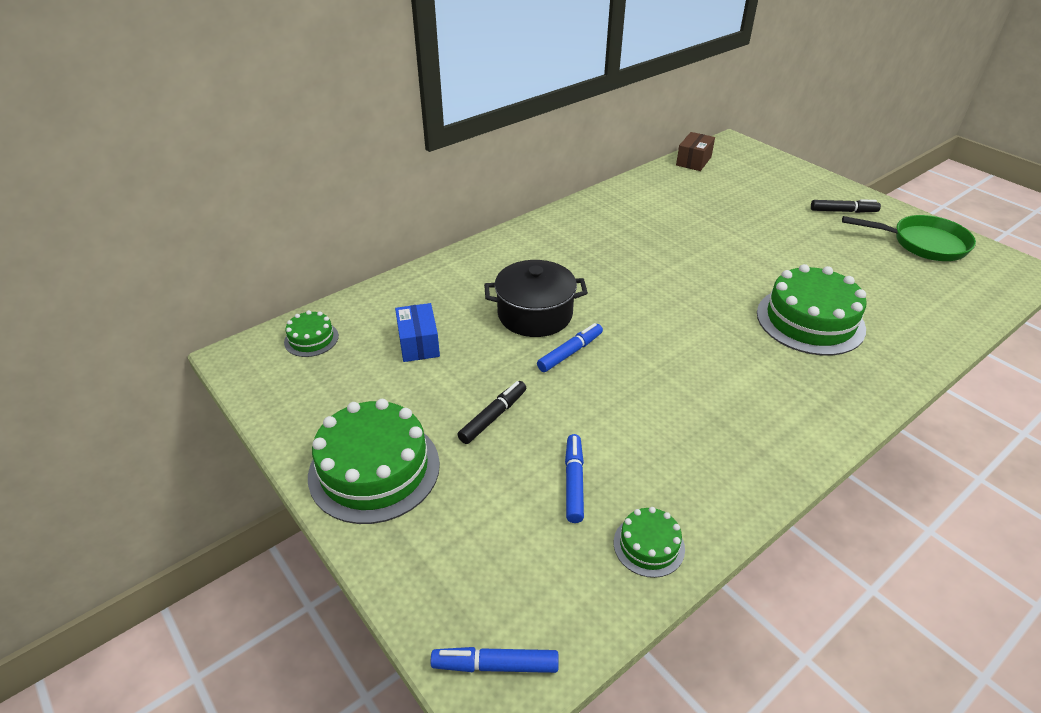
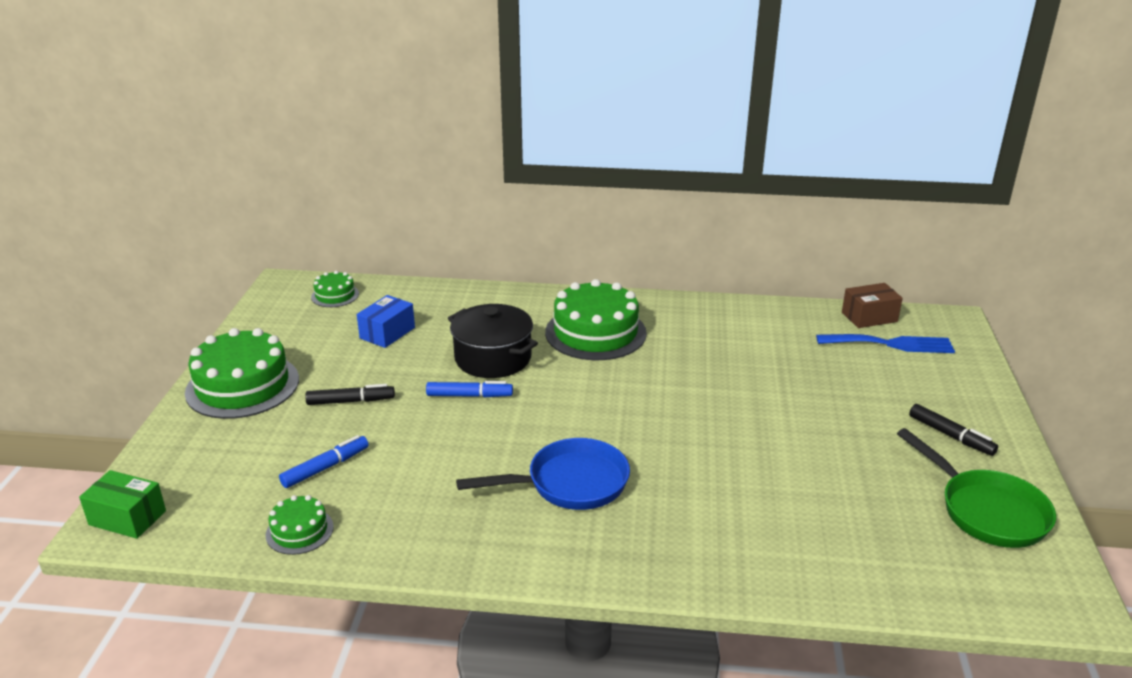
camera: 45 degrees right, 10 degrees down
blue marker [431,647,559,673] -> green box [79,470,166,539]
green cake [757,264,867,356] -> green cake moved to [545,279,647,360]
none -> blue pan [456,438,630,510]
none -> blue fork [816,334,955,353]

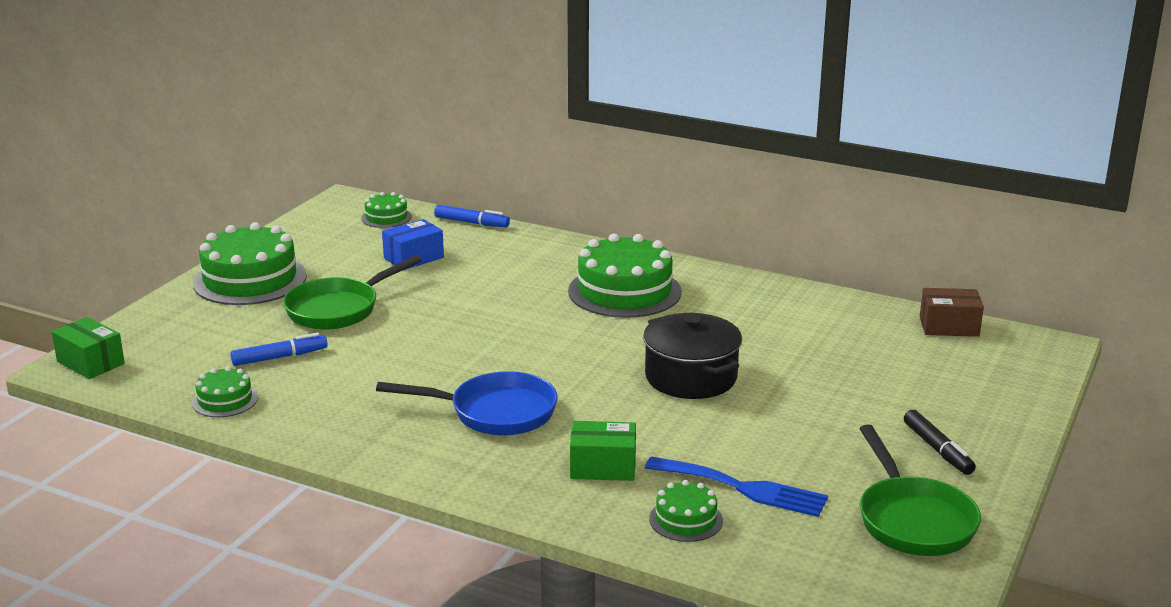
camera: 20 degrees right, 5 degrees down
black marker [305,384,395,405] -> green pan [283,255,422,330]
blue marker [426,381,513,397] -> blue marker moved to [434,205,510,227]
black pot [448,304,538,378] -> black pot moved to [643,313,742,399]
blue fork [816,334,955,353] -> blue fork moved to [645,456,828,517]
none -> green box [570,421,636,481]
none -> green cake [649,480,723,542]

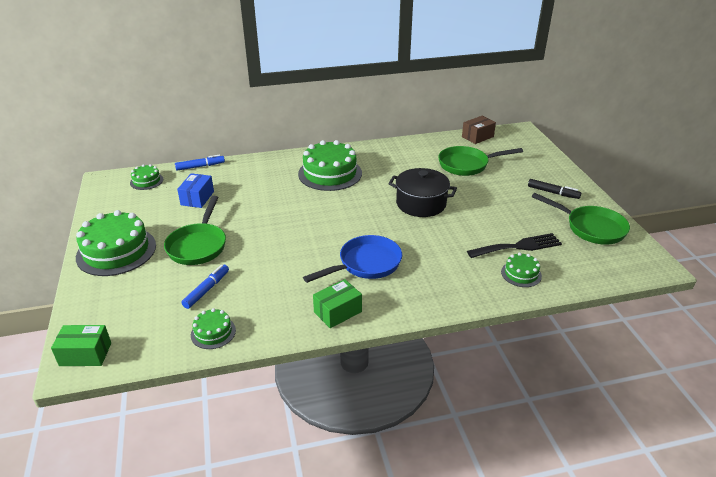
camera: 40 degrees left, 10 degrees up
green box [570,421,636,481] -> green box moved to [313,279,362,328]
blue fork [645,456,828,517] -> black fork [467,233,562,258]
none -> green pan [438,146,523,176]

